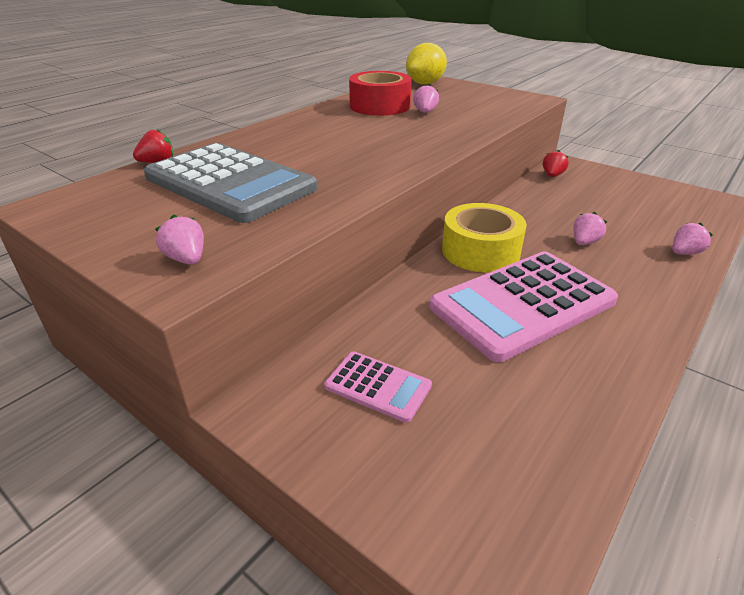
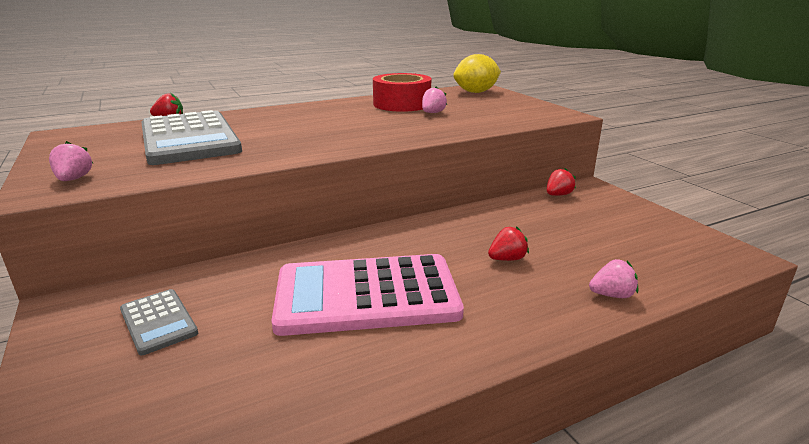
camera: 25 degrees right, 10 degrees down
pink calculator [325,351,432,423] -> grey calculator [120,289,198,355]
yellow tape [442,203,527,273] -> none
pink strawberry [573,212,607,245] -> red strawberry [488,226,529,261]

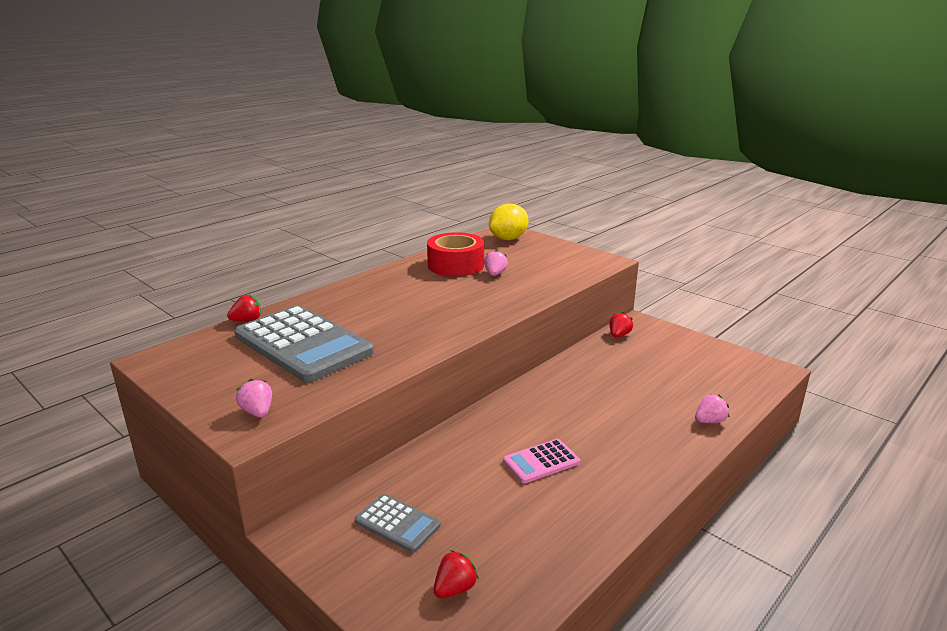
camera: 20 degrees left, 0 degrees up
pink calculator [271,254,464,336] -> pink calculator [503,439,580,483], size x0.47
red strawberry [488,226,529,261] -> red strawberry moved to [434,550,479,598]

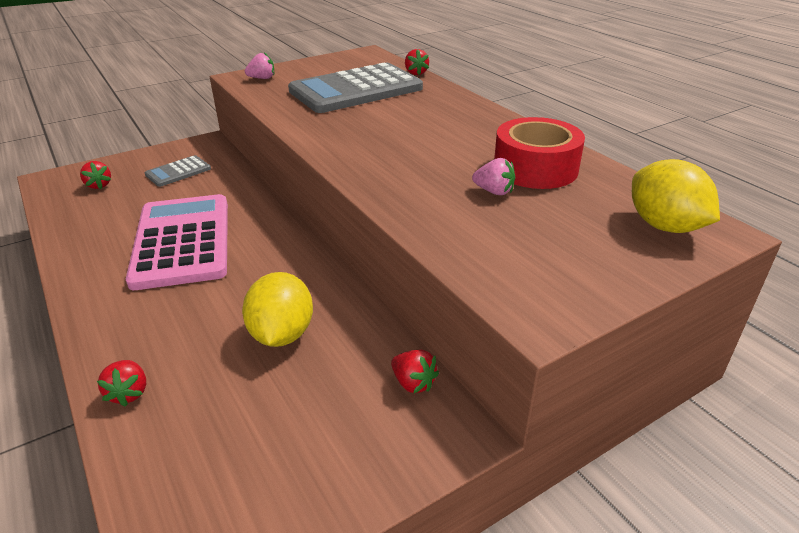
camera: 105 degrees right, 10 degrees up
pink calculator [503,439,580,483] -> pink calculator [126,194,228,290], size x2.14
pink strawberry [695,394,729,423] -> red strawberry [97,360,146,407]
none -> yellow lemon [242,272,313,347]

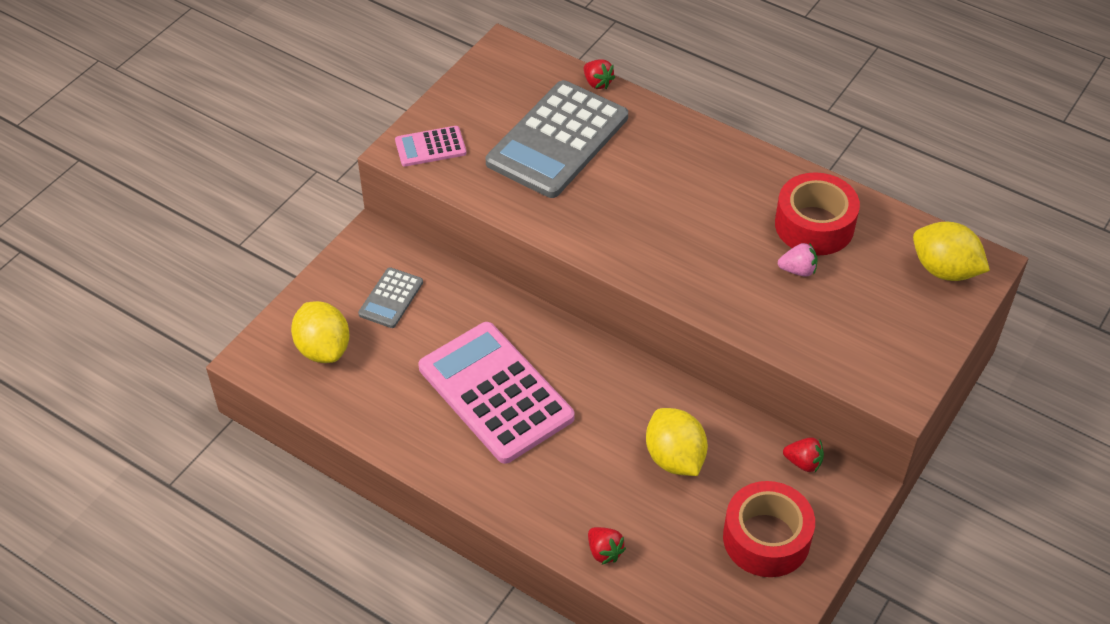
camera: 25 degrees left, 15 degrees up
red strawberry [80,161,111,189] -> yellow lemon [291,301,350,363]
pink strawberry [245,53,274,79] -> pink calculator [395,126,467,167]
none -> red tape [723,481,815,577]

